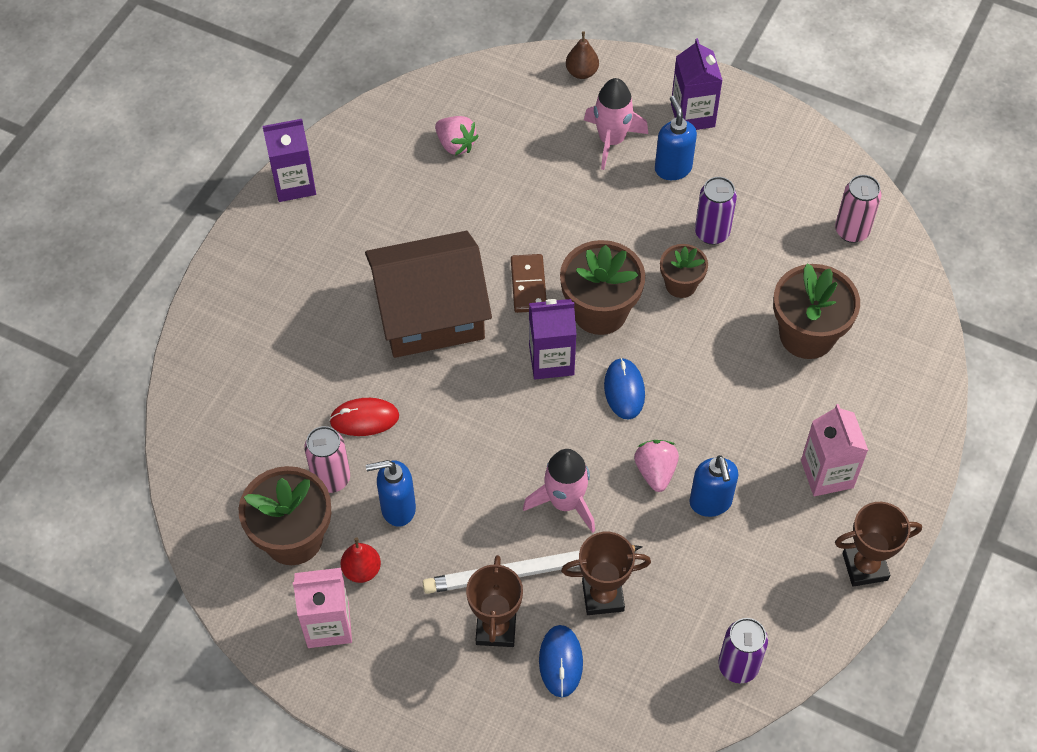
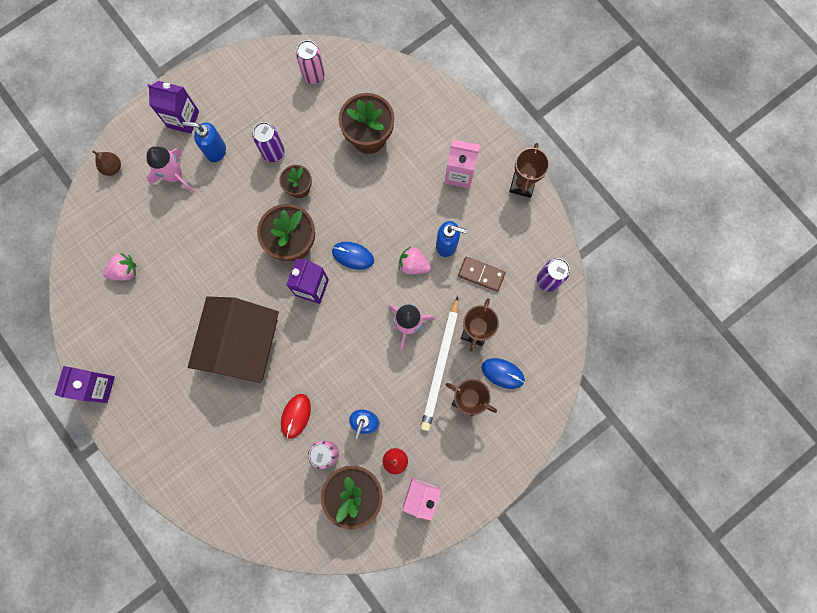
camera: 65 degrees left, 20 degrees up
brown domino [511,254,547,313] -> brown domino moved to [458,257,506,292]

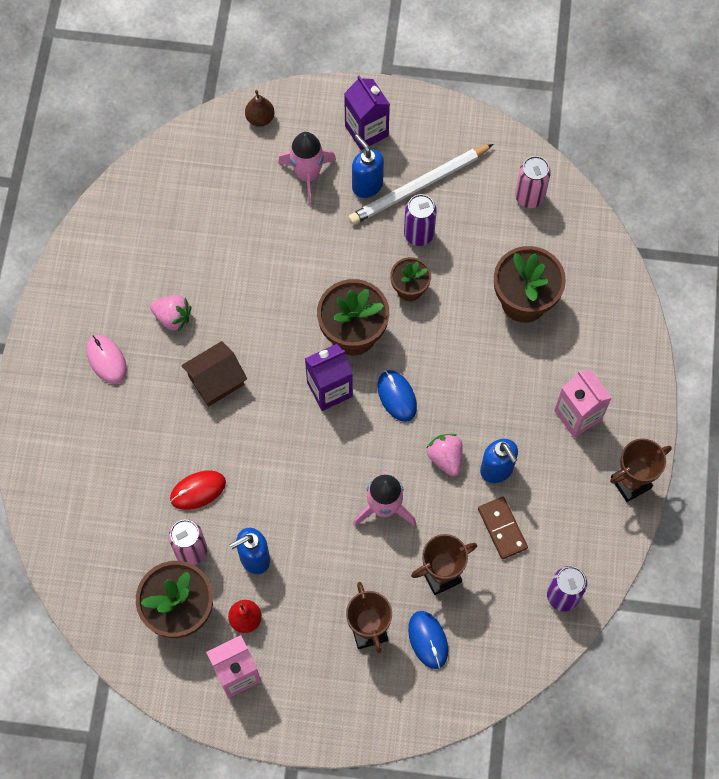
camera: 45 degrees right, 10 degrees down
purple carton [55,366,115,403] -> none
pink strawberry [103,253,136,281] -> pink strawberry moved to [150,295,192,331]
brown house [188,296,279,383] -> brown house [181,341,247,406], size x0.53
white pencil [421,296,458,431] -> white pencil moved to [348,144,493,225]
none -> pink mouse [87,335,127,384]

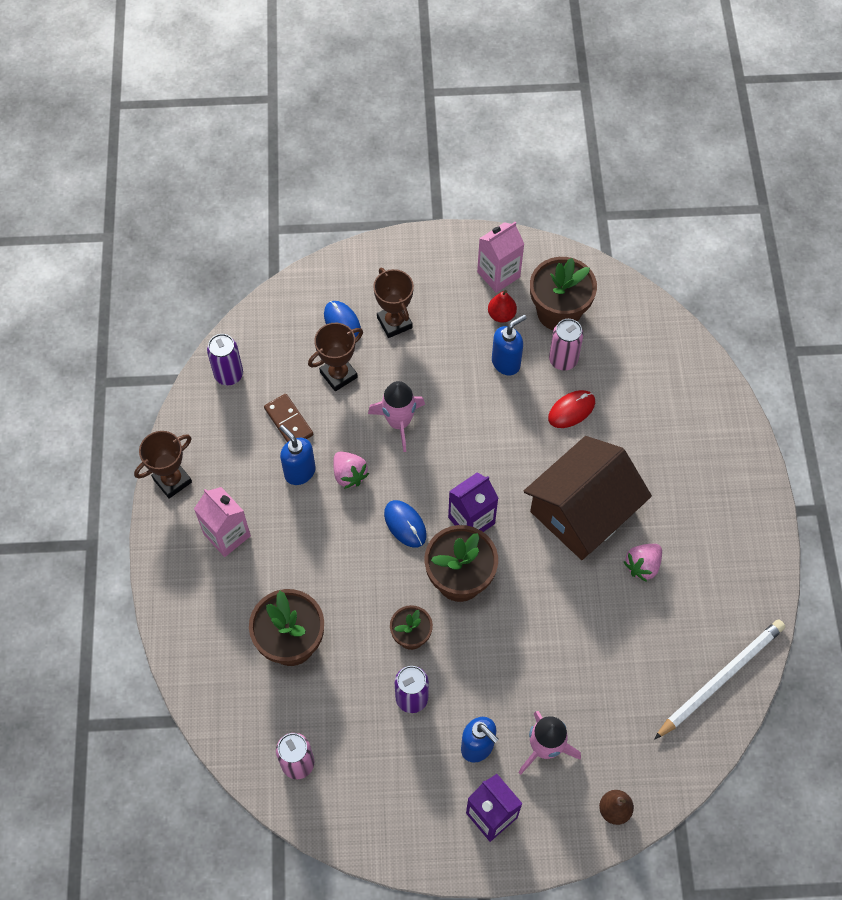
camera: 170 degrees right, 5 degrees down
pink mouse [87,335,127,384] -> none
pink strawberry [150,295,192,331] -> pink strawberry turned 60 degrees counterclockwise [624,544,662,582]
brown house [181,341,247,406] -> brown house [524,436,652,560], size x1.89
white pencil [348,144,493,225] -> white pencil moved to [654,619,785,740]

